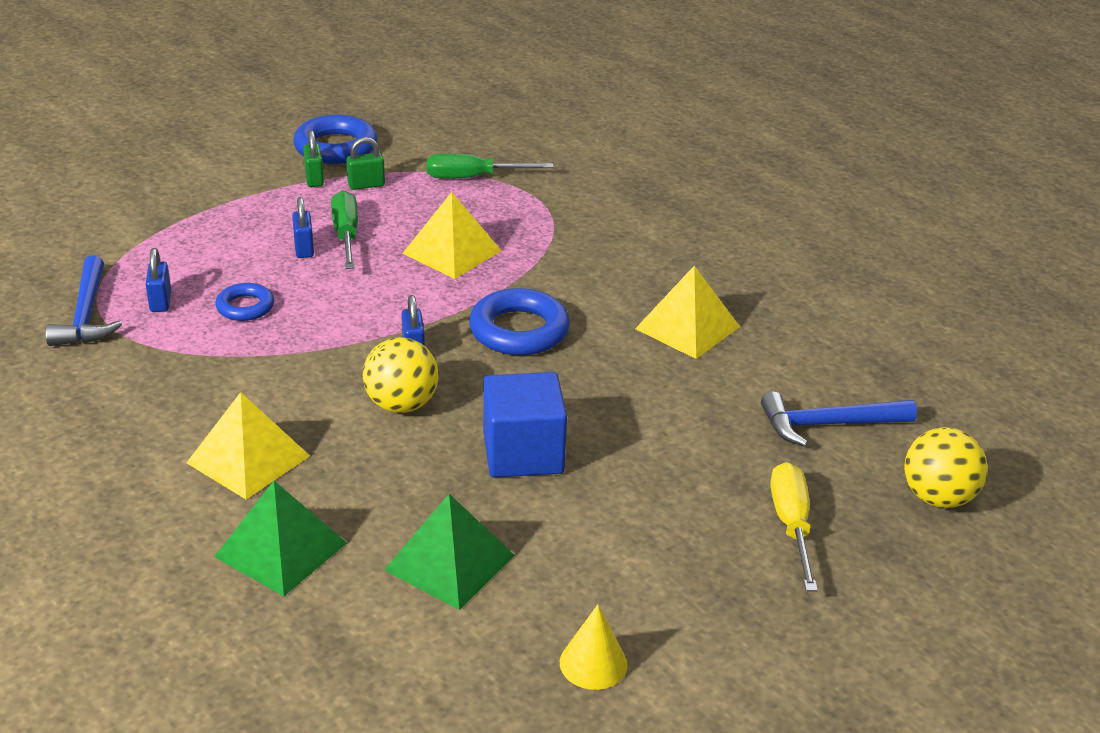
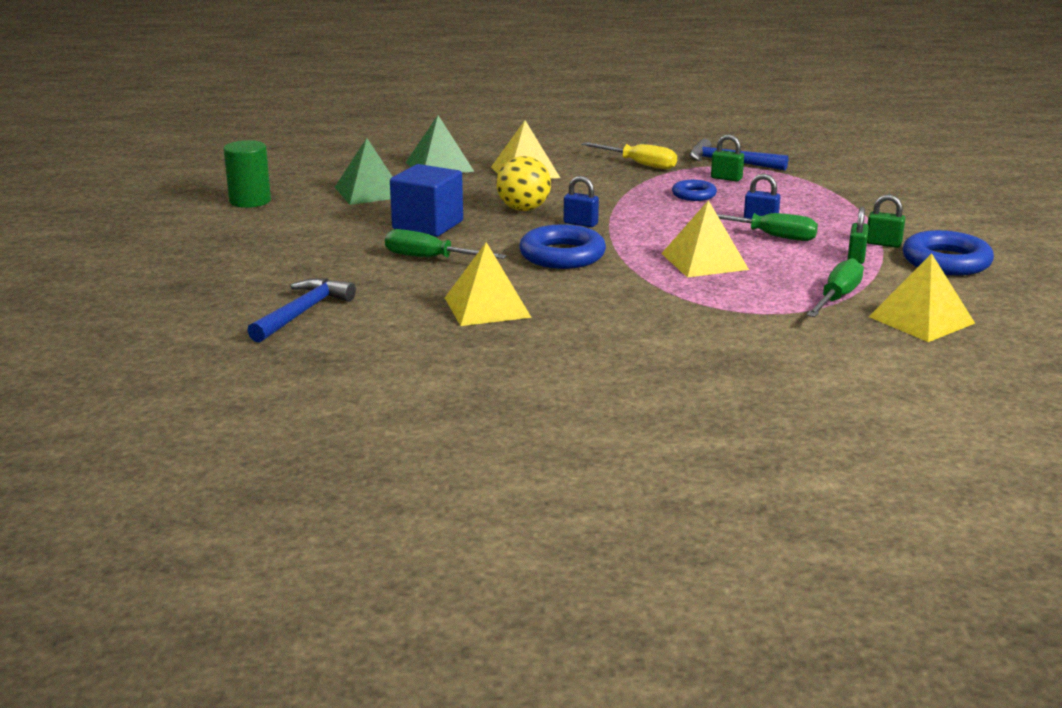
camera: 125 degrees right, 10 degrees down
blue padlock [146,248,171,312] -> green padlock [711,134,744,181]
yellow cone [560,604,628,690] -> green cylinder [224,140,271,208]
yellow screwdriver [771,462,818,592] -> yellow screwdriver moved to [581,142,677,169]
yellow ball [904,427,988,508] -> none
none -> green screwdriver [385,229,507,259]
none -> yellow pyramid [869,253,975,342]

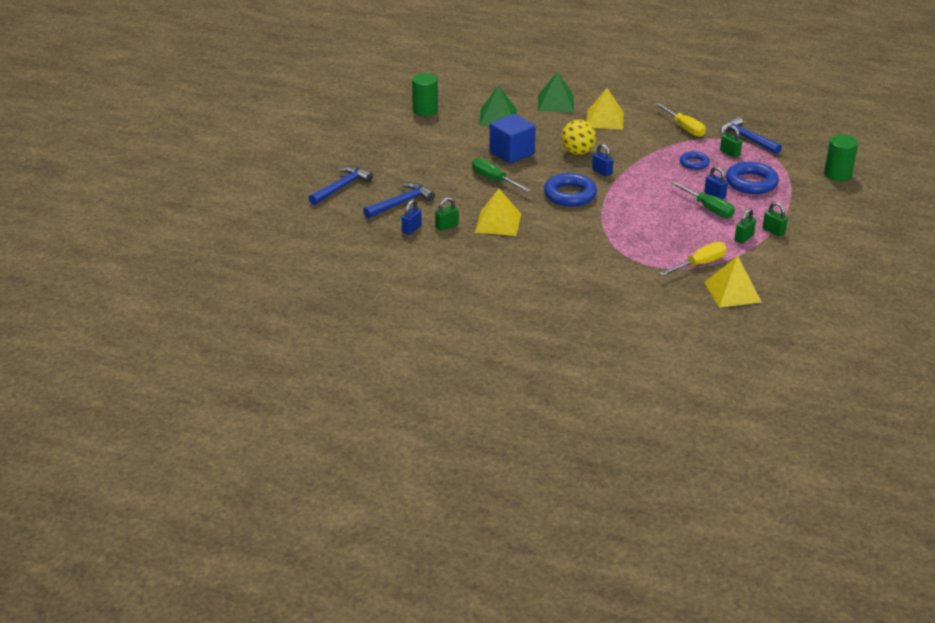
camera: 25 degrees right, 10 degrees up
yellow pyramid [661,200,749,278] -> none
green screwdriver [806,258,864,317] -> yellow screwdriver [659,242,727,276]
blue ring [903,230,994,275] -> blue ring moved to [726,162,779,194]
none -> blue hammer [309,166,373,205]
none -> blue padlock [402,200,422,235]
none -> green padlock [435,197,459,231]
none -> green cylinder [824,135,858,181]

